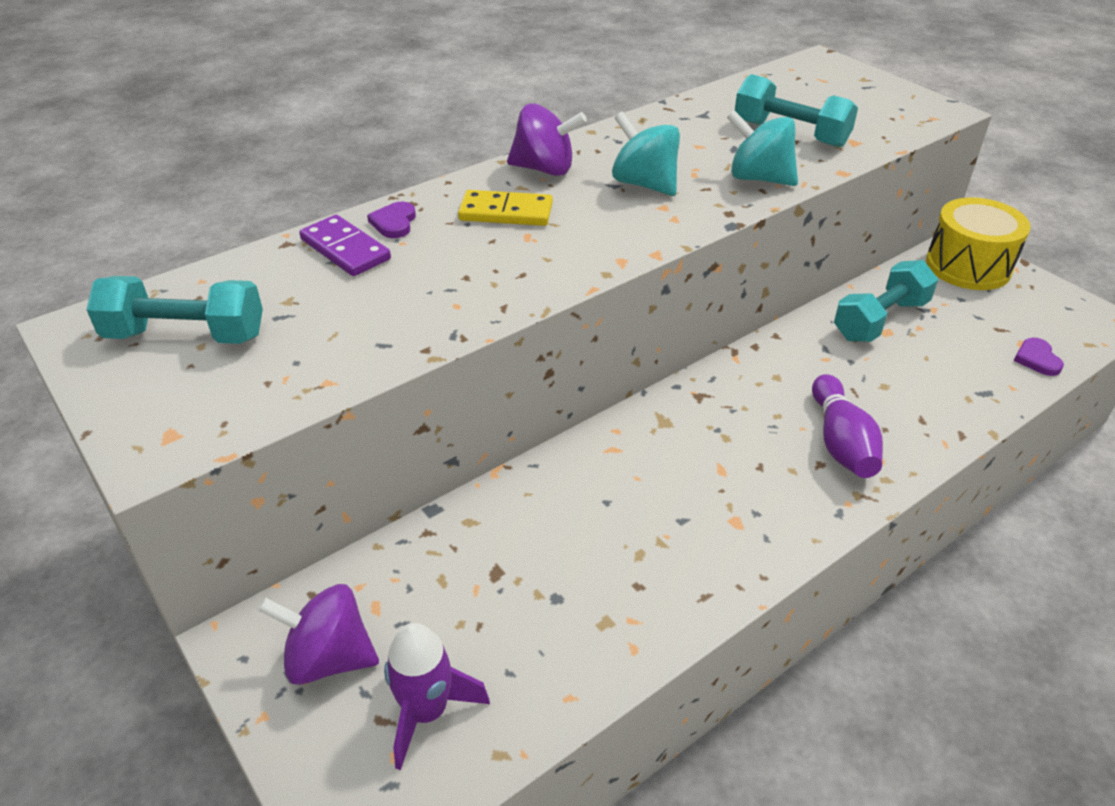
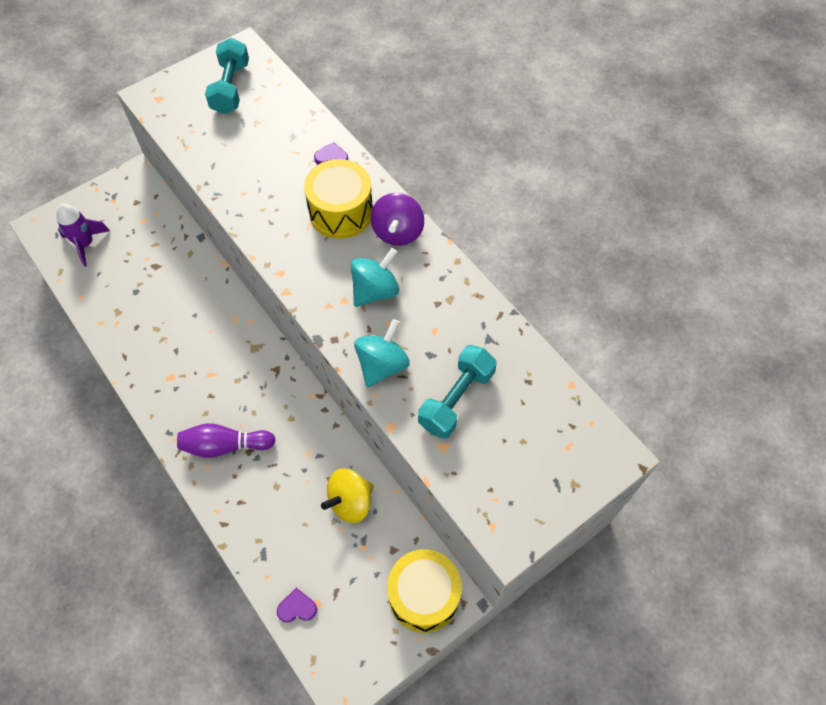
camera: 90 degrees right, 20 degrees up
purple spinning top [258,584,379,685] -> none
purple domino [299,215,391,276] -> none
yellow domino [458,190,553,226] -> yellow drum [304,159,373,239]
turquoise dumbbell [834,260,938,342] -> yellow spinning top [321,468,374,523]

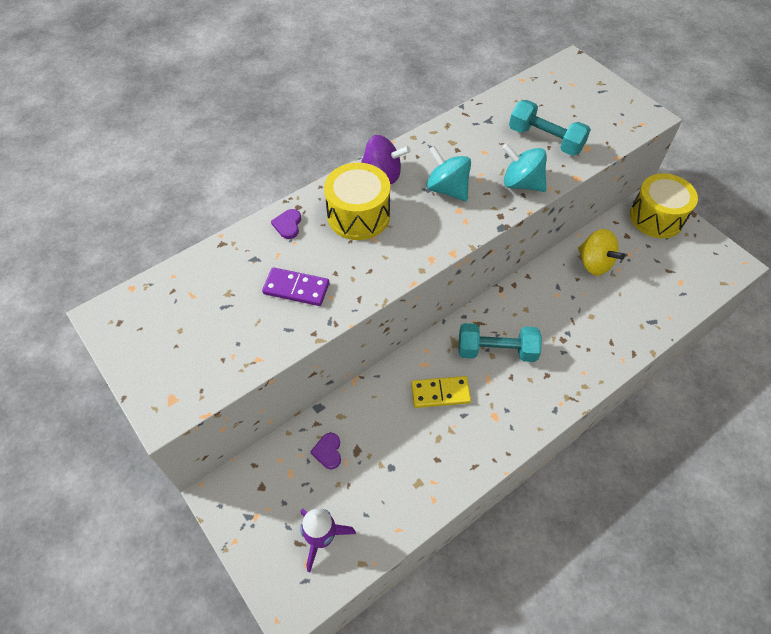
camera: 90 degrees left, 5 degrees down
purple bowling pin [177,423,276,458] -> none
turquoise dumbbell [205,38,249,114] -> turquoise dumbbell moved to [458,323,542,362]
purple heart [277,588,317,623] -> purple heart moved to [310,433,341,469]
none -> purple domino [262,267,329,306]
none -> yellow domino [411,376,471,408]

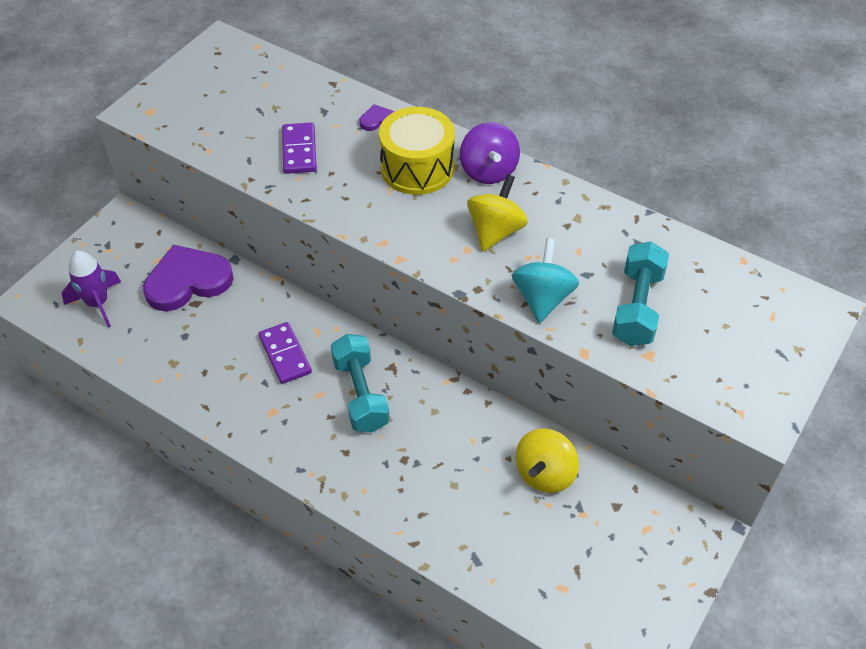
camera: 70 degrees right, 5 degrees down
purple heart [310,433,341,469] -> purple heart [143,245,233,311], size x2.29
yellow domino [411,376,471,408] -> purple domino [258,322,312,384]
turquoise spinning top [427,146,471,201] -> yellow spinning top [467,174,528,251]
yellow drum [630,173,698,238] -> none

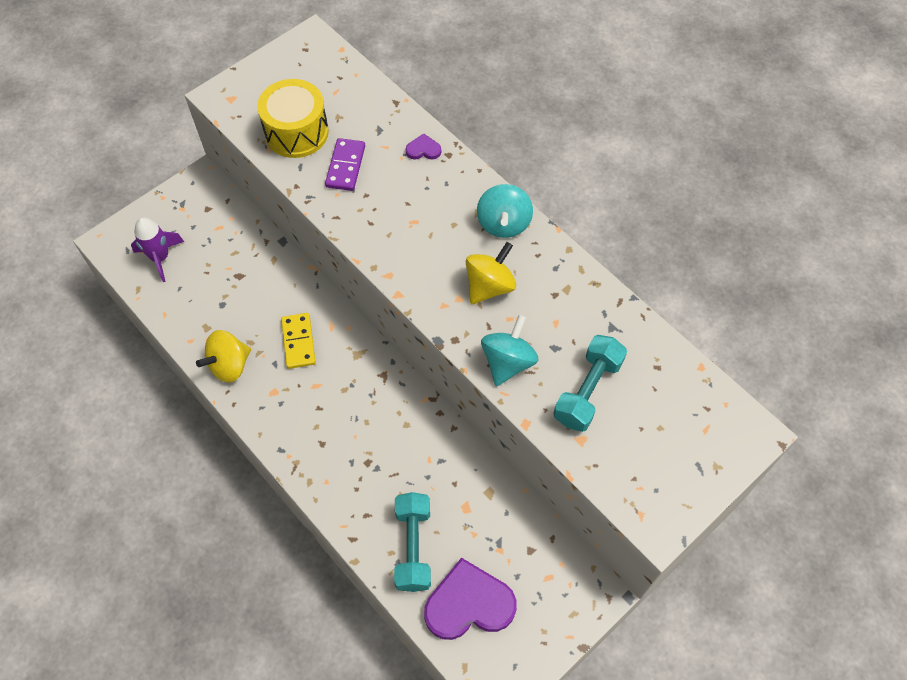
camera: 15 degrees right, 10 degrees up
purple heart [143,245,233,311] -> purple heart moved to [424,558,517,640]
purple domino [258,322,312,384] -> yellow domino [281,313,316,369]
turquoise dumbbell [331,334,390,432] -> turquoise dumbbell moved to [394,492,431,592]
yellow drum [379,107,455,195] -> yellow drum moved to [257,79,329,158]
purple spinning top [460,122,520,184] -> turquoise spinning top [477,184,533,238]
yellow spinning top [516,429,579,493] -> yellow spinning top moved to [196,330,251,382]

